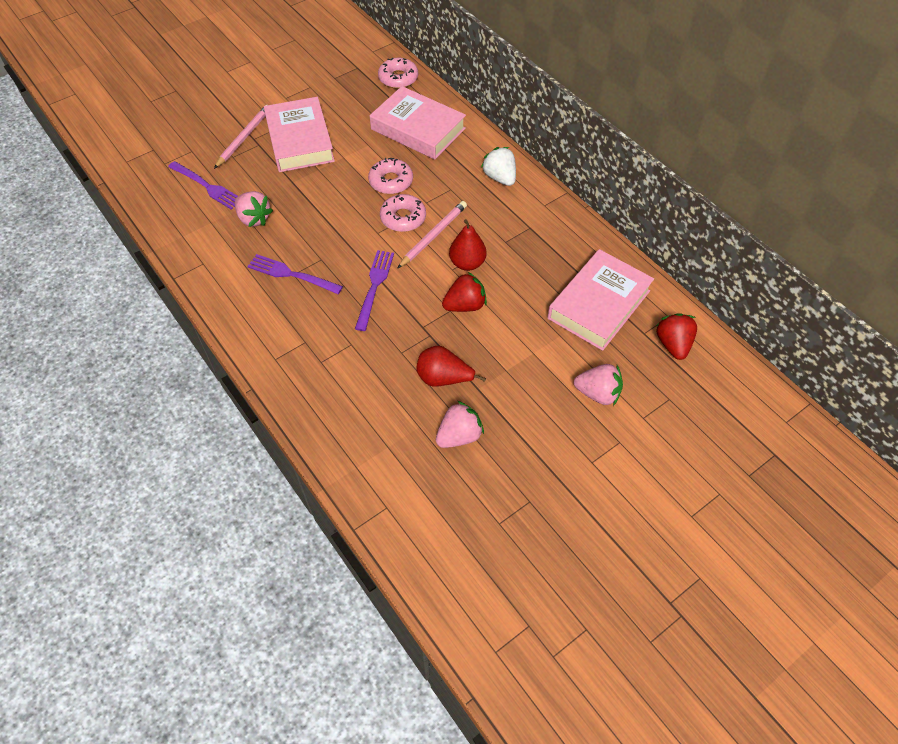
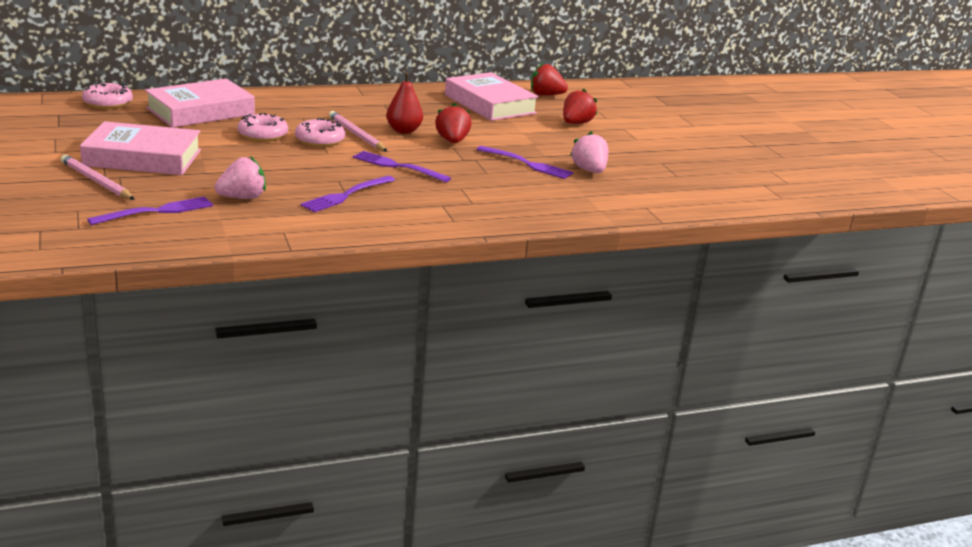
camera: 75 degrees left, 30 degrees down
red pear [417,346,486,387] -> purple fork [477,146,573,179]
white strawberry [481,147,516,186] -> none
pink strawberry [574,364,623,406] -> red strawberry [563,89,597,124]

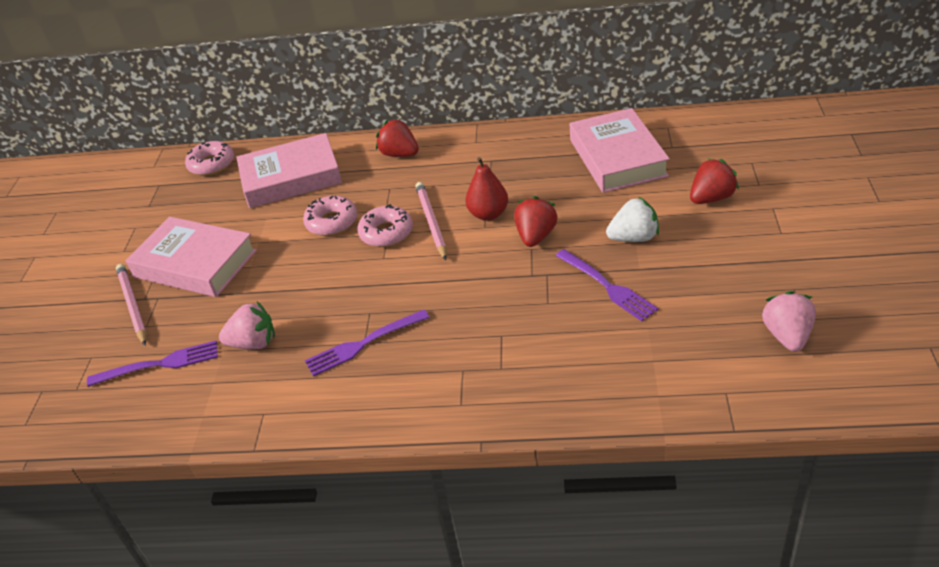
camera: 30 degrees right, 15 degrees up
purple fork [353,151,451,182] -> none
red strawberry [531,62,568,96] -> red strawberry moved to [376,119,419,157]
pink strawberry [570,131,609,173] -> pink strawberry moved to [762,291,816,352]
none -> white strawberry [606,197,659,242]

